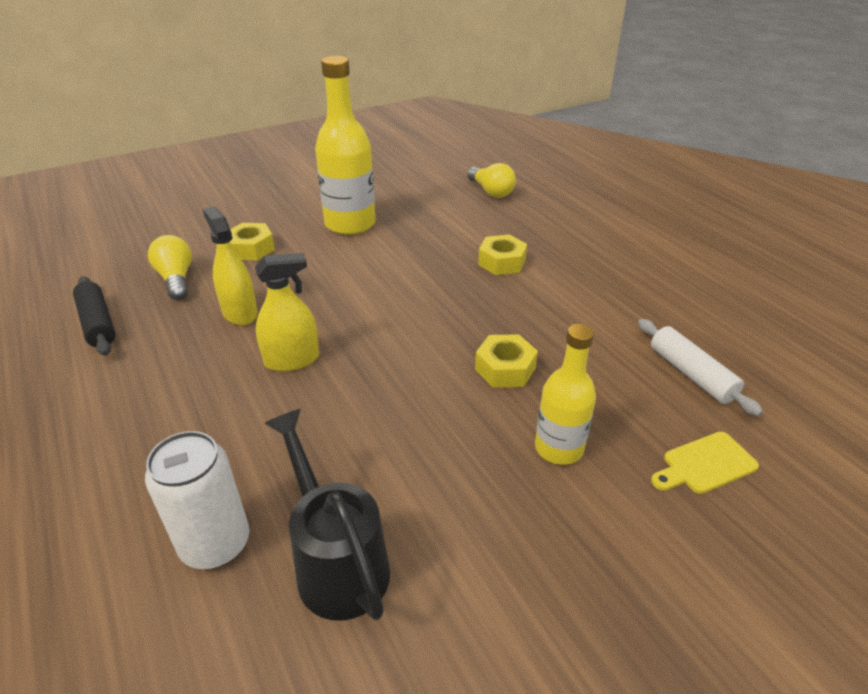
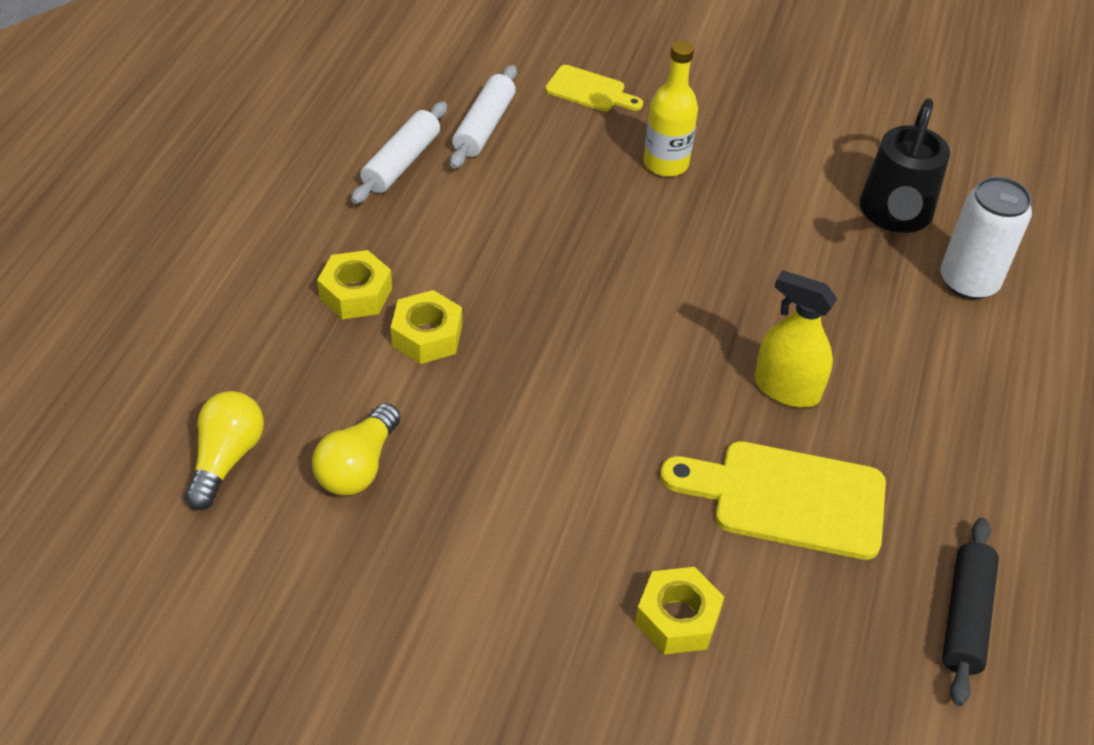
camera: 135 degrees left, 10 degrees up
yellow light bulb [148,235,192,300] -> yellow light bulb moved to [312,403,401,496]
yellow spray bottle [202,206,258,326] -> yellow cutting board [660,441,886,560]
yellow bottle [315,56,376,235] -> none
yellow nut [475,334,538,387] -> yellow nut moved to [317,250,392,319]
none -> white rolling pin [351,102,447,204]

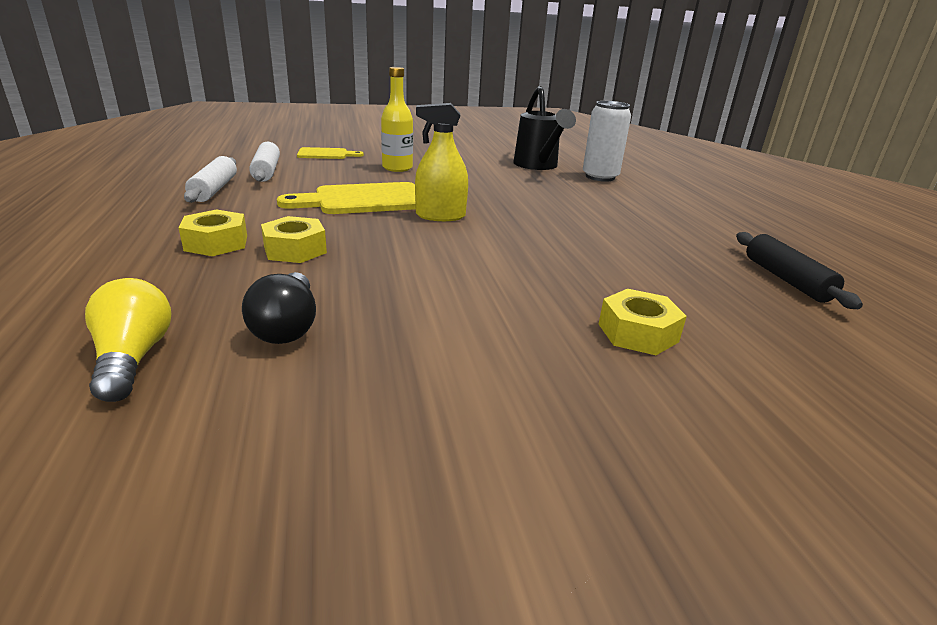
camera: 30 degrees left, 20 degrees down
yellow light bulb [312,403,401,496] -> black light bulb [242,272,316,344]
yellow cutting board [660,441,886,560] -> yellow cutting board moved to [277,182,416,214]
yellow spray bottle [754,270,837,408] -> yellow spray bottle moved to [415,103,468,221]

